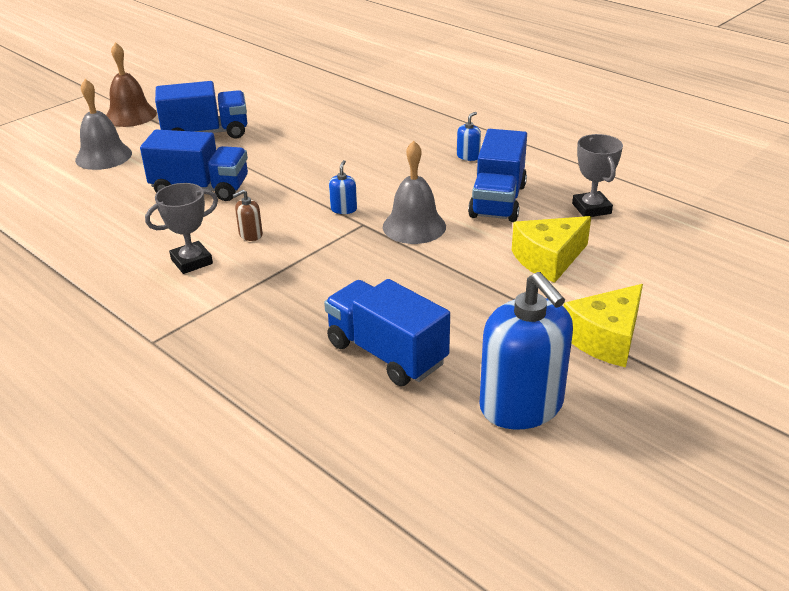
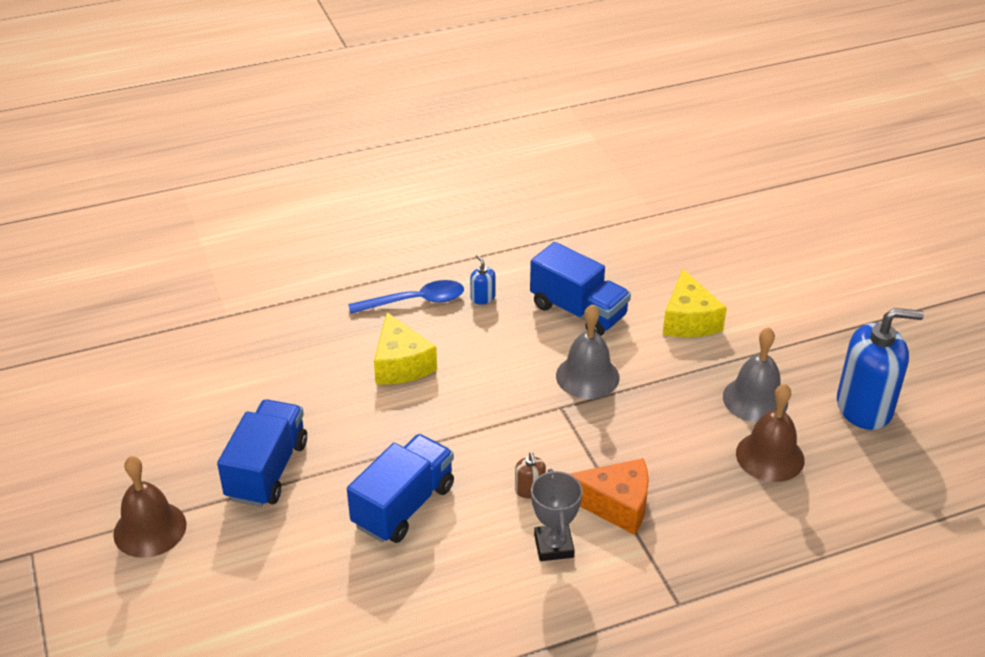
camera: 65 degrees left, 5 degrees up
grey bell [75,79,132,170] -> grey bell moved to [723,327,788,423]
blue truck [324,279,450,386] -> brown bell [736,384,805,482]
blue soap dispenser [329,160,357,214] -> none
yellow cheese [564,284,643,367] -> yellow cheese moved to [374,312,437,385]
grey trophy [572,134,623,217] -> none
none -> blue spoon [348,280,464,314]
none -> orange cheese [570,458,649,535]

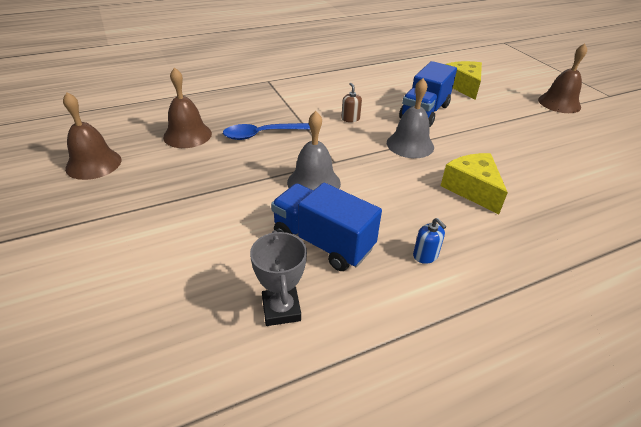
camera: 175 degrees right, 0 degrees up
blue truck [217,399,307,507] -> none
blue spoon [348,280,464,314] -> blue spoon moved to [223,123,310,140]
grey trophy [531,469,583,561] -> grey trophy moved to [250,230,307,326]
orange cheese [570,458,649,535] -> none
yellow cheese [662,269,727,337] -> yellow cheese moved to [446,61,482,100]
grey bell [723,327,788,423] -> grey bell moved to [387,78,434,158]
blue soap dispenser [837,308,924,430] -> brown bell [63,92,121,180]

